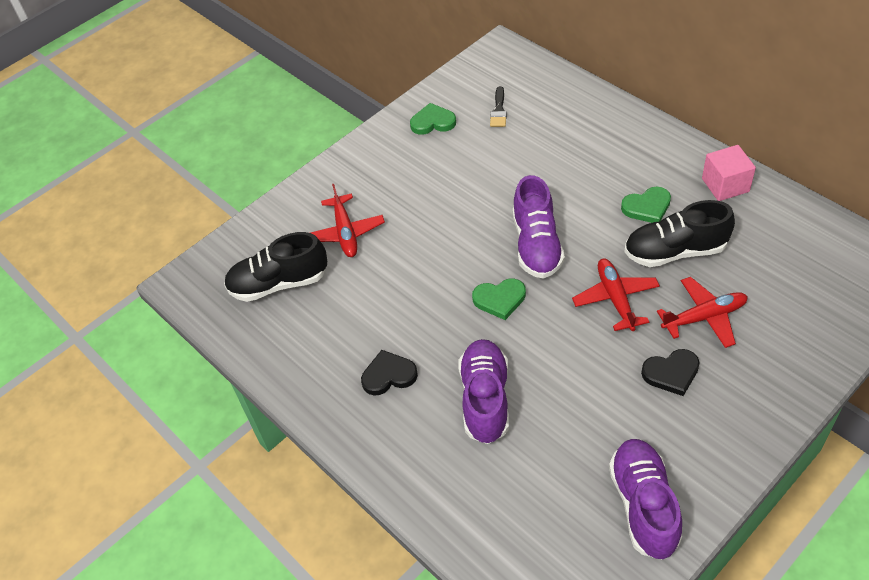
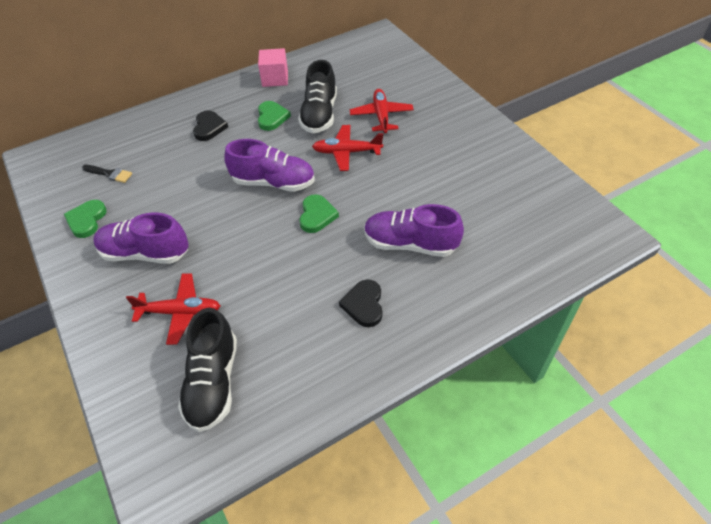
camera: 80 degrees left, 0 degrees up
purple shoe [609,439,682,559] -> purple shoe moved to [93,213,189,264]
black heart [641,349,700,396] -> black heart moved to [193,110,228,141]

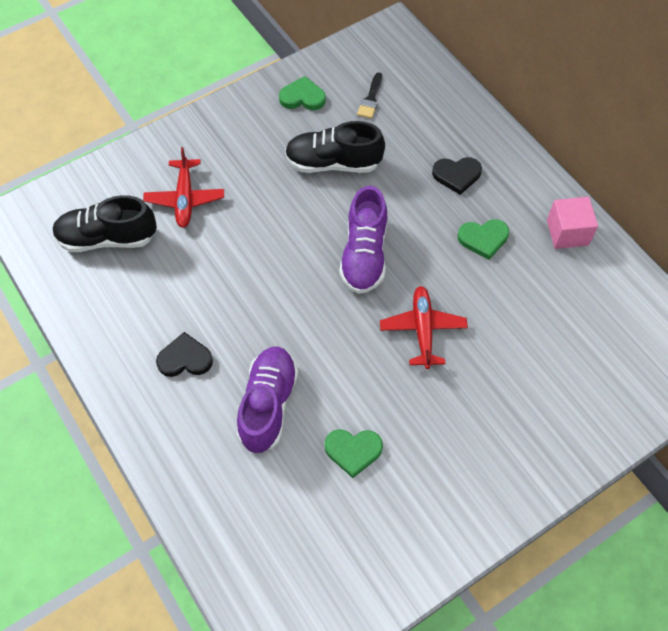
camera: 85 degrees right, 10 degrees up
purple shoe [93,213,189,264] -> none
black shoe [298,60,337,133] -> black shoe moved to [285,121,385,173]
green heart [299,194,339,233] -> green heart moved to [324,429,383,478]
red plane [350,89,414,133] -> none

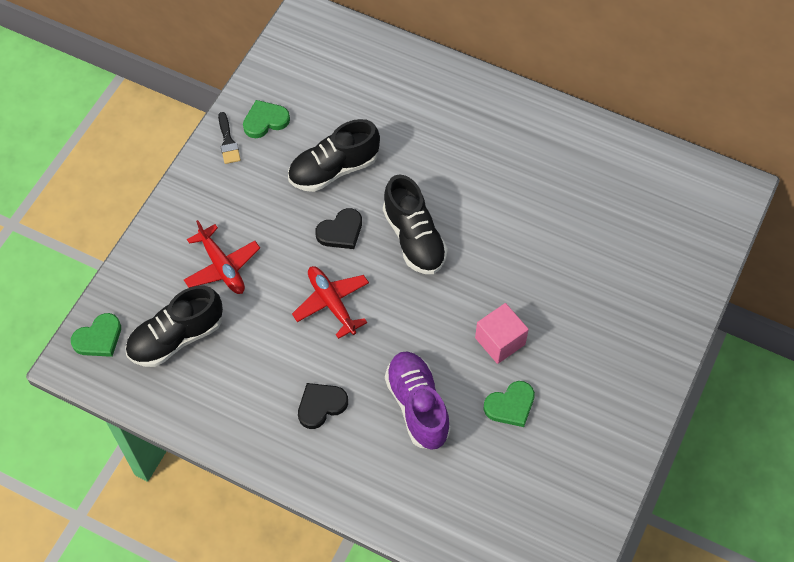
camera: 30 degrees left, 0 degrees up
purple shoe [339,186,387,294] -> black shoe [383,175,448,274]
black brush [357,72,382,119] -> black brush moved to [218,112,241,164]
red plane [380,286,468,369] -> red plane moved to [292,266,369,339]
black heart [432,157,482,195] -> black heart moved to [315,208,362,249]
green heart [458,219,509,260] -> green heart moved to [71,313,121,357]
pink cube [547,197,598,249] -> pink cube moved to [475,303,529,364]

